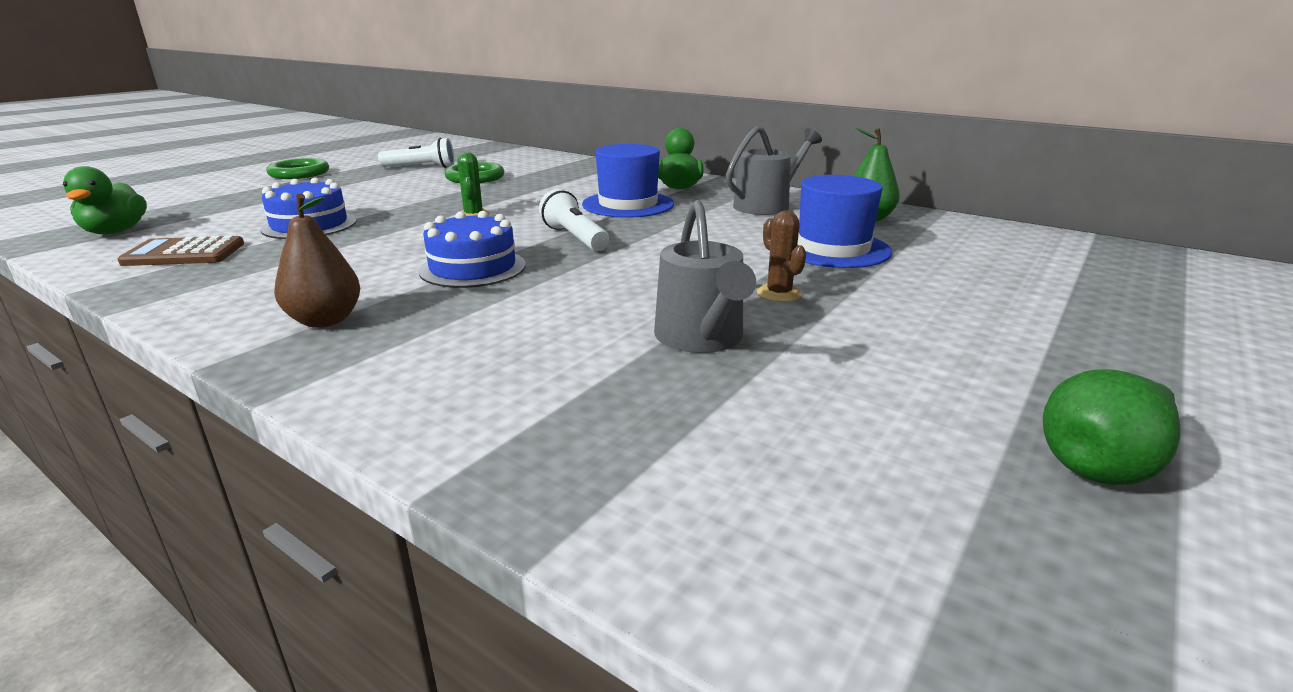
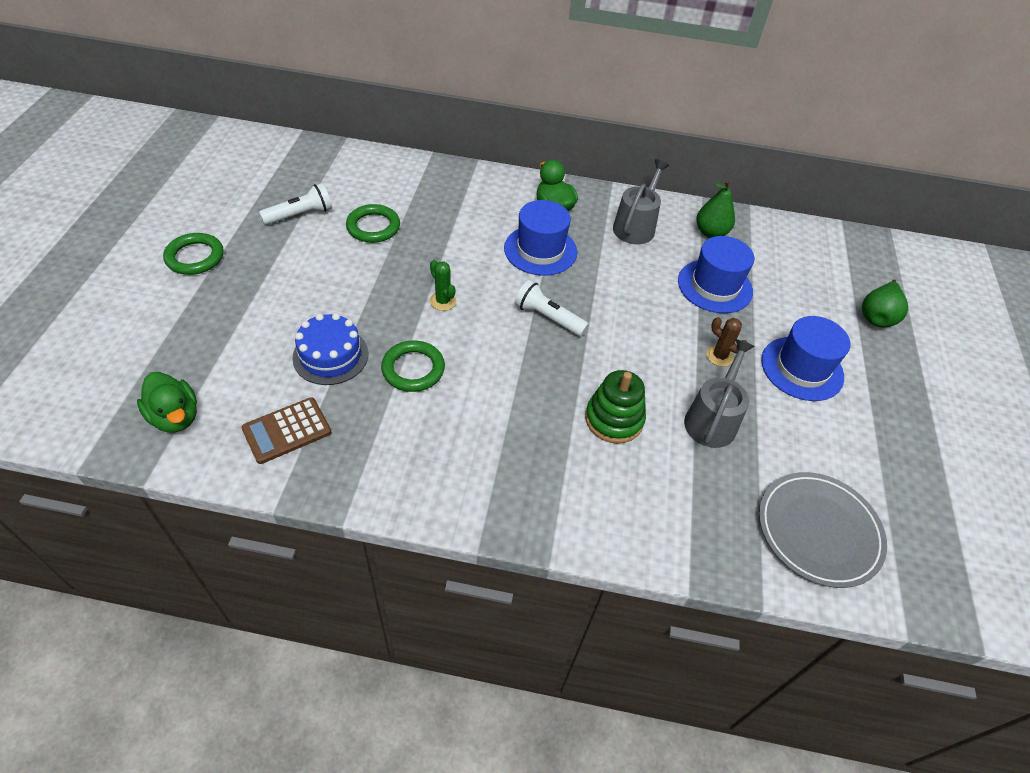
camera: 30 degrees left, 25 degrees up
brown pear [274,194,360,328] -> none
blue cake [418,211,526,288] -> none
grey watering can [654,200,756,353] -> grey watering can turned 120 degrees counterclockwise [684,339,755,448]
green pear [1043,369,1180,485] -> green pear moved to [862,280,908,327]
none -> green ring [381,340,445,392]
none -> green stacking toy [585,370,646,444]
none -> grey plate [759,472,887,588]
none -> blue hat [761,316,850,401]

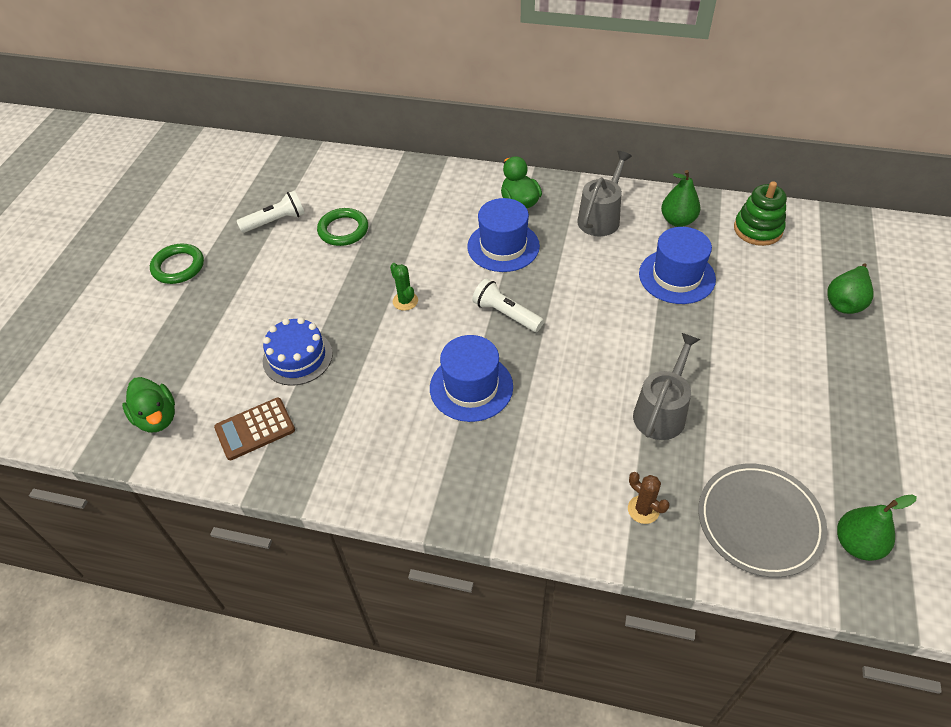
camera: 10 degrees right, 0 degrees up
green ring [381,340,445,392] -> none
green stacking toy [585,370,646,444] -> green stacking toy moved to [734,181,787,246]
brown cactus [706,317,747,367] -> brown cactus moved to [628,472,669,524]
blue hat [761,316,850,401] -> blue hat moved to [430,335,513,422]
none -> green pear [837,495,917,561]

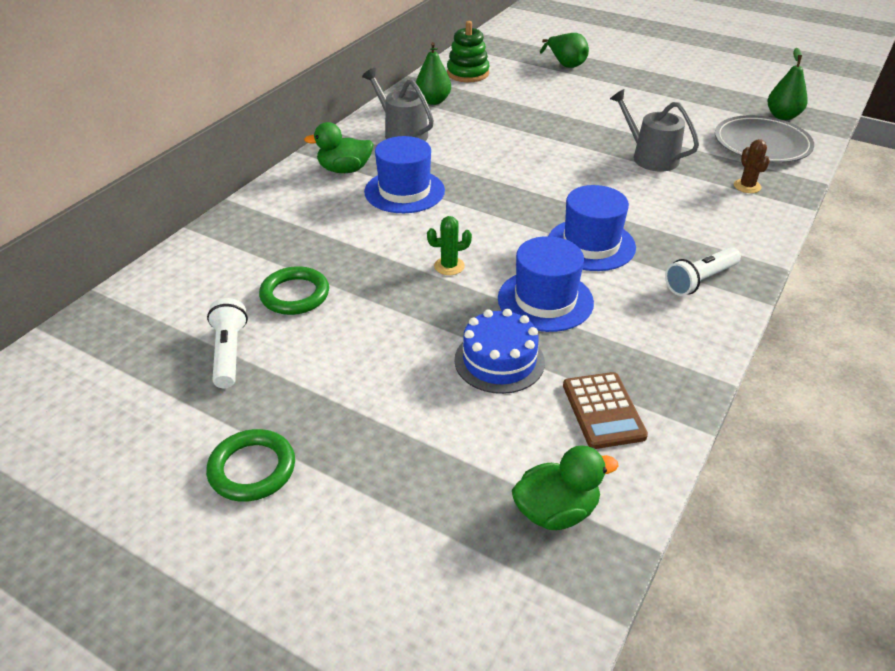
camera: 75 degrees left, 10 degrees down
white flashlight [472,278,544,332] -> white flashlight moved to [665,247,741,296]
brown cactus [628,472,669,524] -> brown cactus turned 75 degrees counterclockwise [734,139,770,193]
blue hat [639,227,716,304] -> blue hat moved to [498,236,594,332]

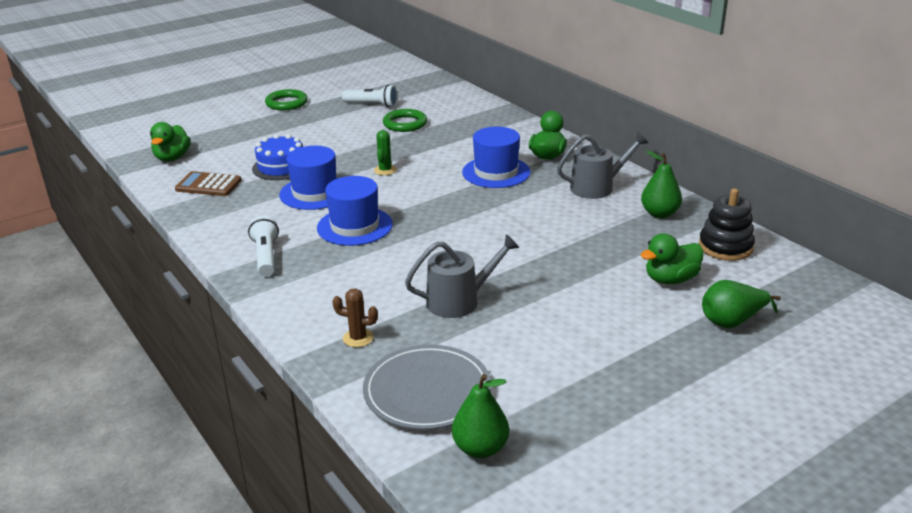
camera: 115 degrees right, 10 degrees down
green stacking toy [447,21,489,82] -> black stacking toy [699,189,755,261]
none -> green duck [641,233,704,284]

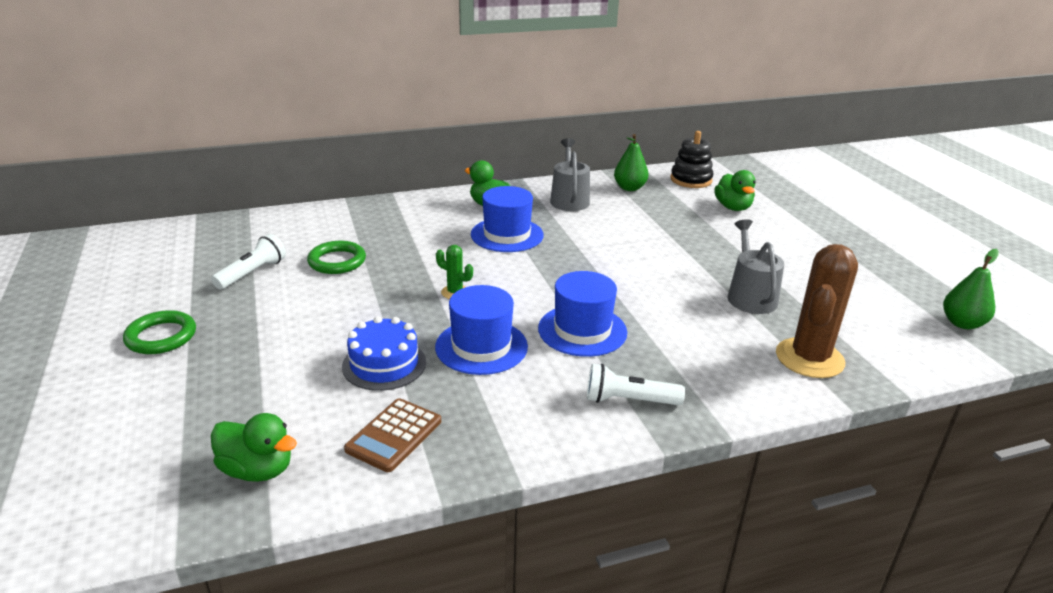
camera: 75 degrees left, 0 degrees up
brown cactus [332,288,378,347] -> brown cactus [776,244,858,378], size x2.14
grey plate [363,345,491,430] -> none
green pear [702,280,781,328] -> none

